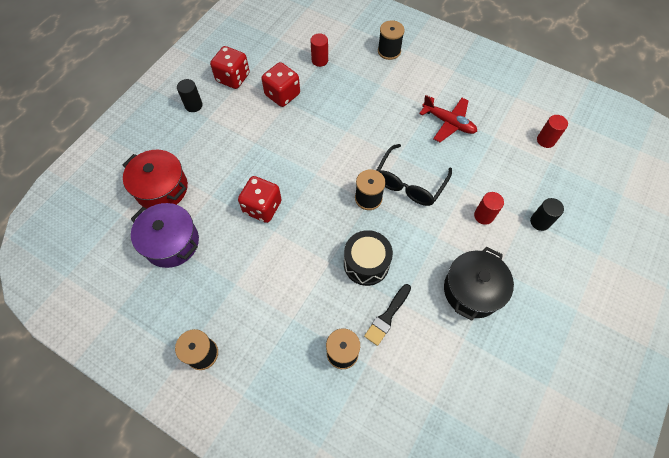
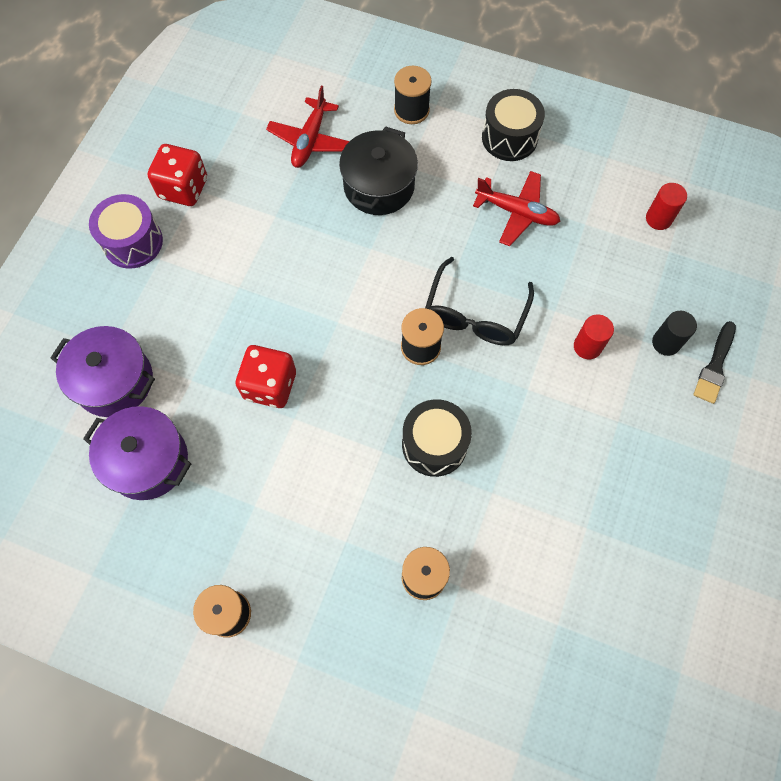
camera: 10 degrees left, 5 degrees up
red pot [123,150,188,209] -> purple pot [51,326,155,417]
black cylinder [177,79,203,112] -> purple drum [89,194,163,269]
red dice [261,62,300,107] -> none
red cylinder [310,33,328,67] -> red plane [266,86,350,168]
black brush [364,284,411,346] -> black brush moved to [693,321,736,404]
black pot [444,246,514,321] -> black pot moved to [339,126,418,215]
none -> black drum [482,89,545,161]

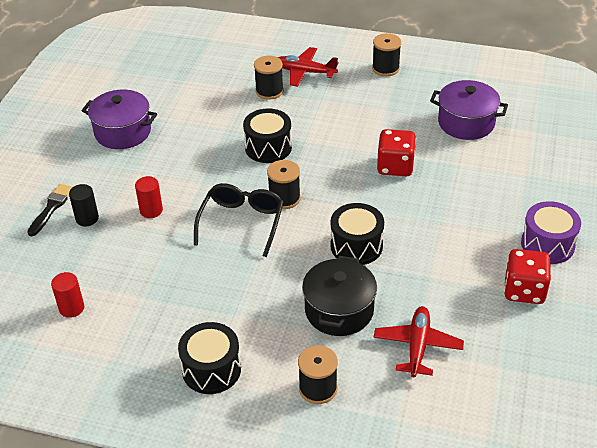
camera: 175 degrees right, 25 degrees down
purple pot [51,326,155,417] -> purple pot moved to [82,90,157,149]
red plane [473,171,561,246] -> red plane moved to [278,47,339,87]
none -> black drum [330,203,384,265]

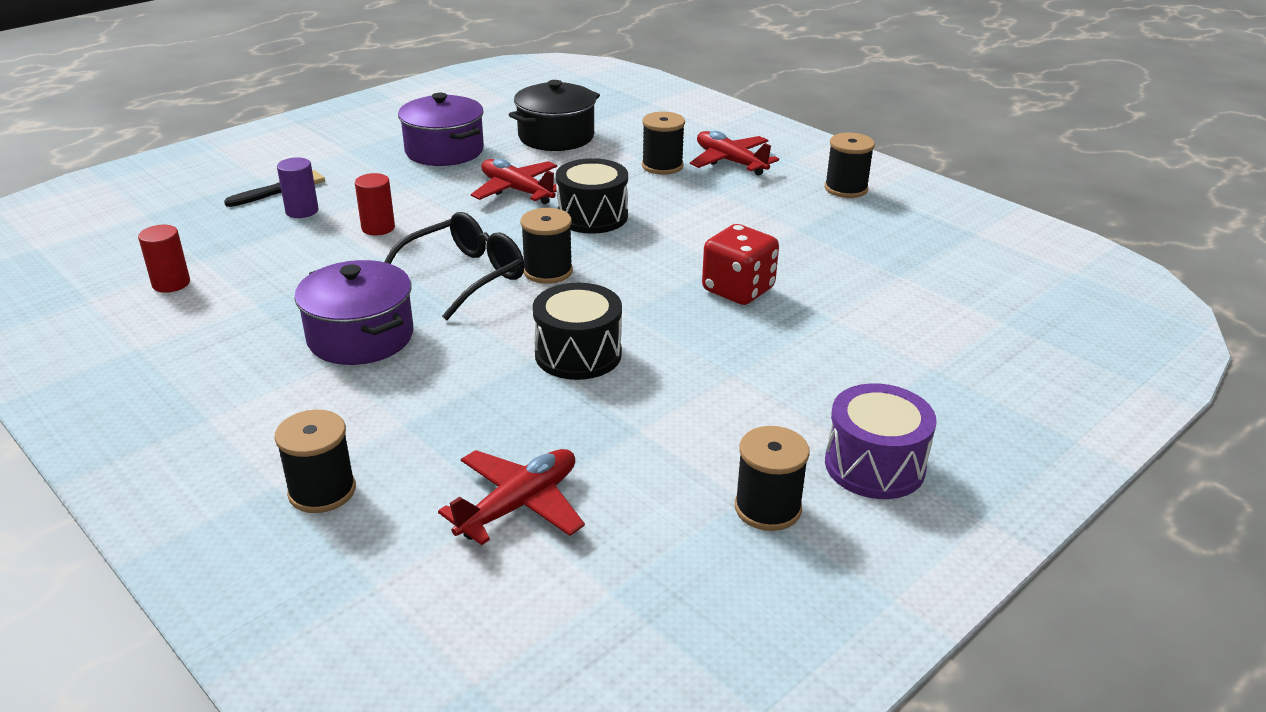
camera: 30 degrees right, 10 degrees down
black cylinder [69,184,99,226] -> purple cylinder [277,157,319,218]
black drum [178,322,241,394] -> none
black pot [302,256,377,336] -> black pot moved to [509,80,600,151]
purple pot [430,80,508,140] -> purple pot moved to [294,260,414,365]
red dice [504,249,551,304] -> black spool [735,426,810,531]
none -> red plane [471,158,557,205]

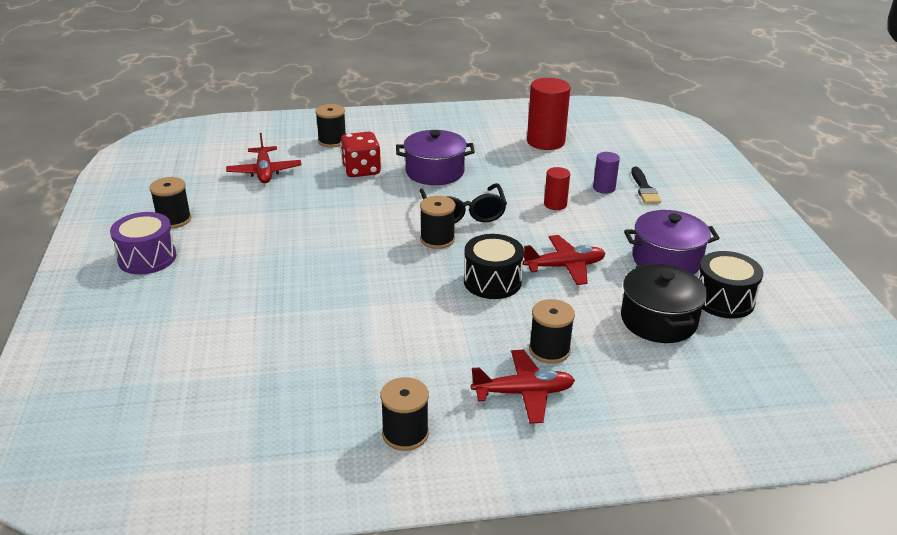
camera: 125 degrees right, 0 degrees up
red cylinder [138,225,190,293] -> red cylinder [527,78,571,150], size x1.88
black drum [533,283,622,380] -> black drum moved to [698,251,763,319]
red dice [702,224,779,305] -> red dice moved to [340,132,381,177]

